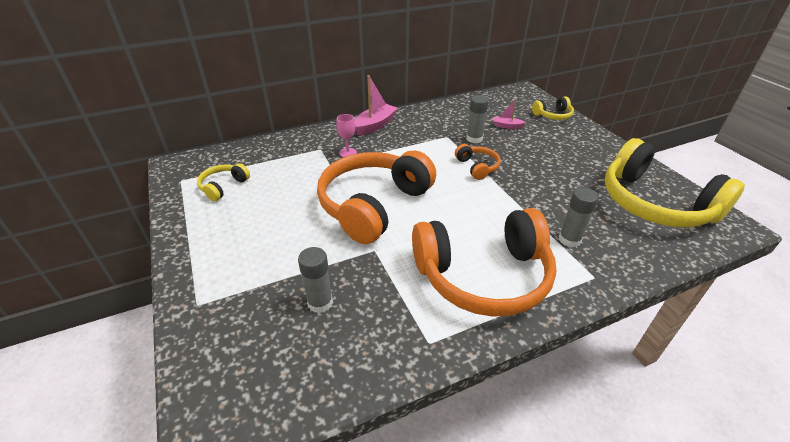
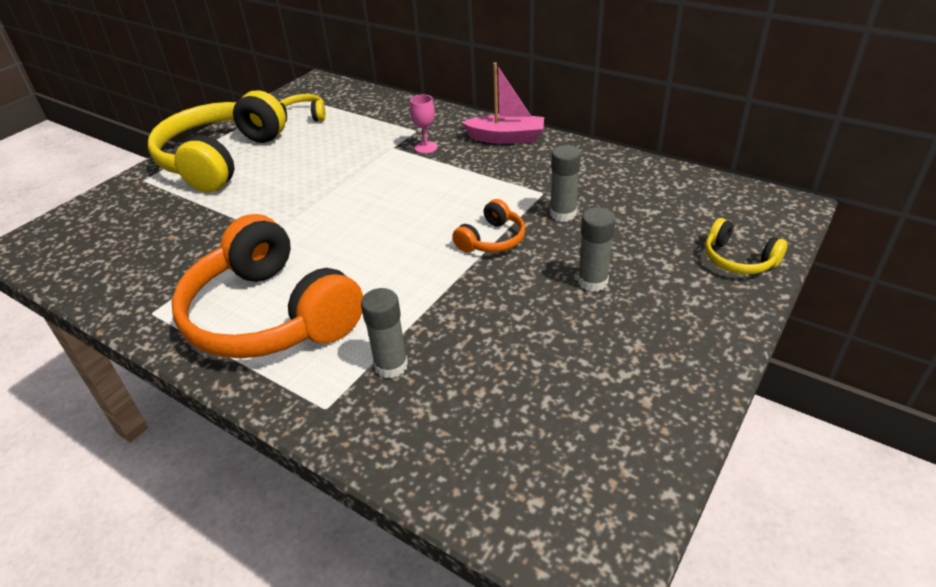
camera: 60 degrees right, 0 degrees up
grey glue stick [298,247,333,313] -> grey glue stick moved to [578,208,616,292]
orange headphones [317,150,436,244] -> none
pink boat [493,99,526,129] -> none
yellow headphones [604,138,745,227] -> yellow headphones moved to [148,90,286,192]

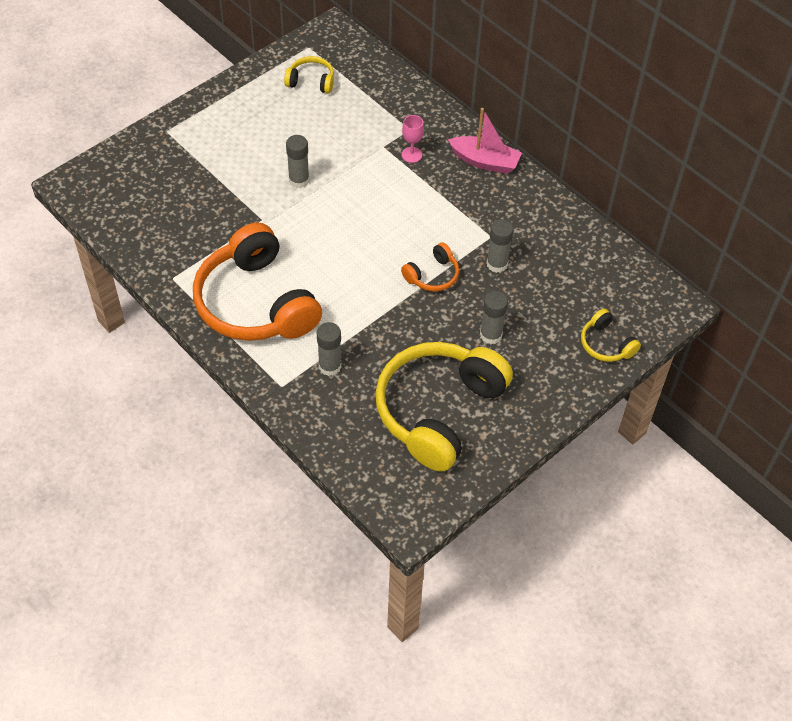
camera: 10 degrees right, 15 degrees up
yellow headphones [148,90,286,192] -> yellow headphones moved to [375,342,513,472]
none -> grey glue stick [286,135,309,188]

